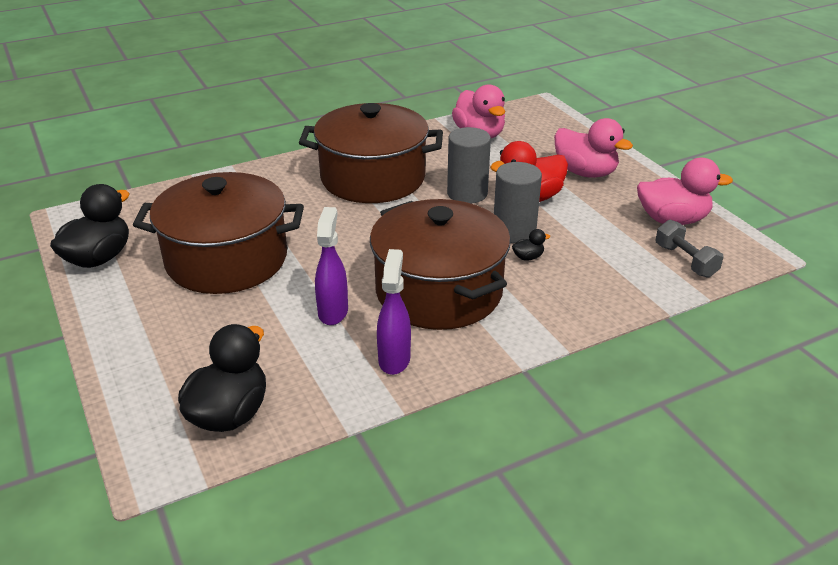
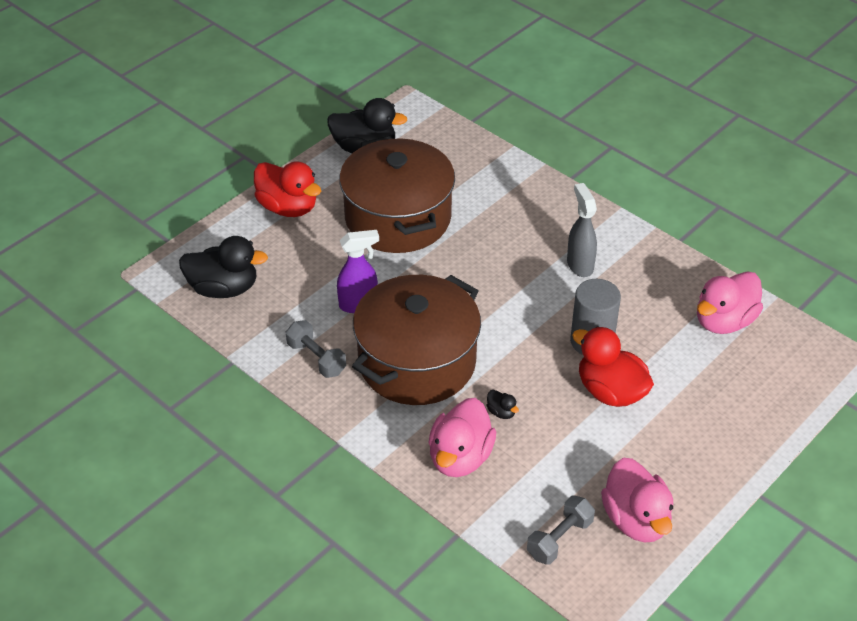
camera: 70 degrees right, 10 degrees up
brown pot [299,103,443,203] -> grey spray bottle [567,183,597,277]
purple spray bottle [377,249,411,375] -> grey dumbbell [286,320,346,378]
grey cylinder [494,162,542,243] -> none
pink duck [554,118,633,178] -> pink duck moved to [429,398,496,477]
none -> red duck [254,161,321,217]

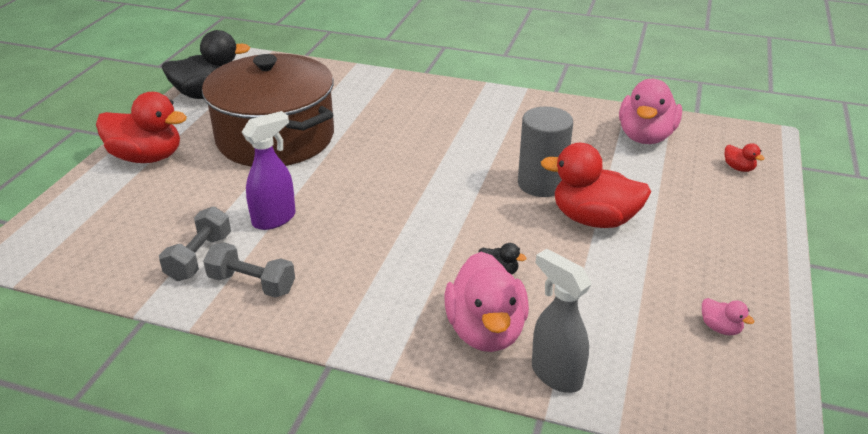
camera: 25 degrees left, 10 degrees down
black duck [179,236,268,298] -> none
brown pot [352,275,481,405] -> none
grey dumbbell [527,496,595,565] -> grey dumbbell moved to [159,207,231,281]
grey spray bottle [567,183,597,277] -> grey spray bottle moved to [532,249,592,393]
pink duck [601,457,673,543] -> pink duck [702,298,754,335], size x0.42
none -> red duck [725,143,765,172]

